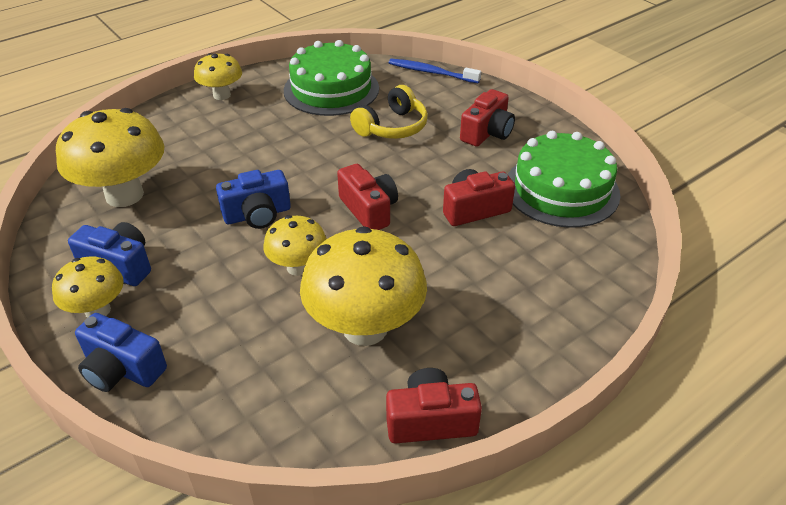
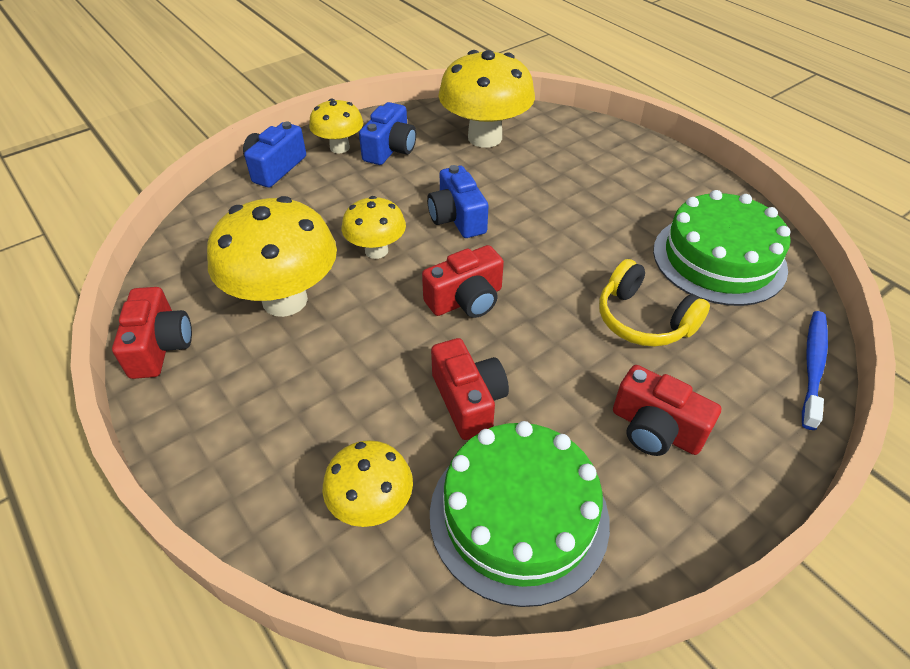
camera: 90 degrees right, 5 degrees up
yellow mushroom [194,53,242,100] -> yellow mushroom moved to [323,440,413,527]

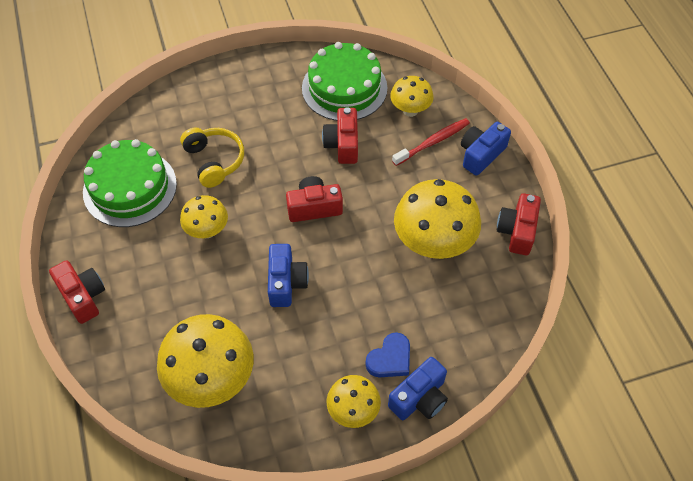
camera: 160 degrees left, 10 degrees up
yellow mushroom [342,196,406,259] -> yellow mushroom moved to [180,195,228,238]
blue camera [359,102,416,165] -> blue camera moved to [461,122,511,176]
red camera [613,365,721,456] -> red camera moved to [49,260,105,324]
blue toothbrush [802,311,828,430] -> none
none -> blue heart [365,332,410,377]
none -> red toothbrush [392,118,470,166]

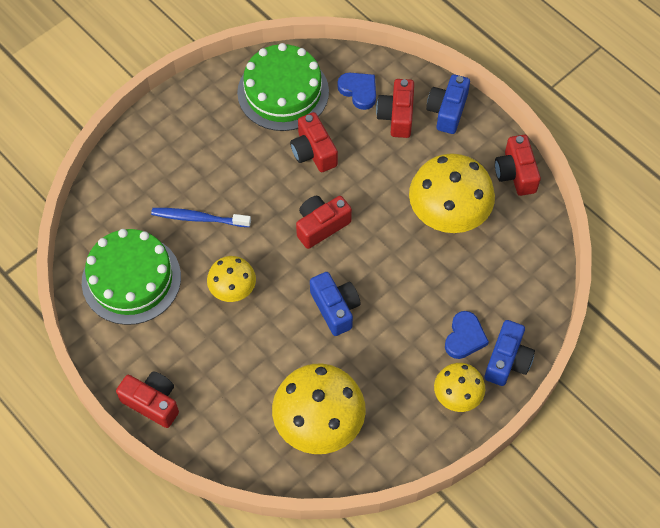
camera: 25 degrees left, 5 degrees up
yellow headphones [180,127,244,188] -> blue toothbrush [151,208,251,227]
yellow mushroom [390,76,434,117] -> blue heart [337,73,376,110]
red toothbrush [392,118,470,166] -> red camera [376,79,414,138]

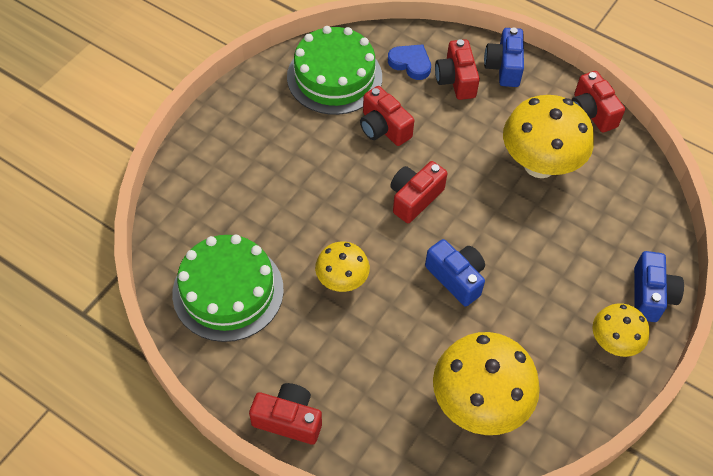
camera: 15 degrees left, 5 degrees down
blue toothbrush [151,208,251,227] -> none
blue heart [445,311,489,359] -> none

